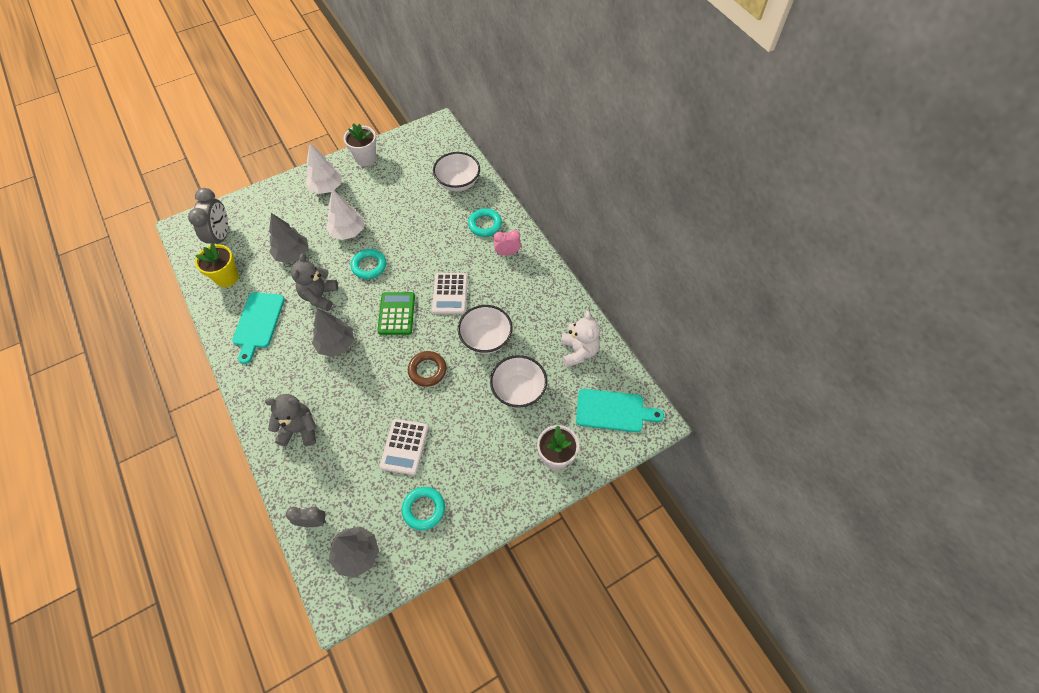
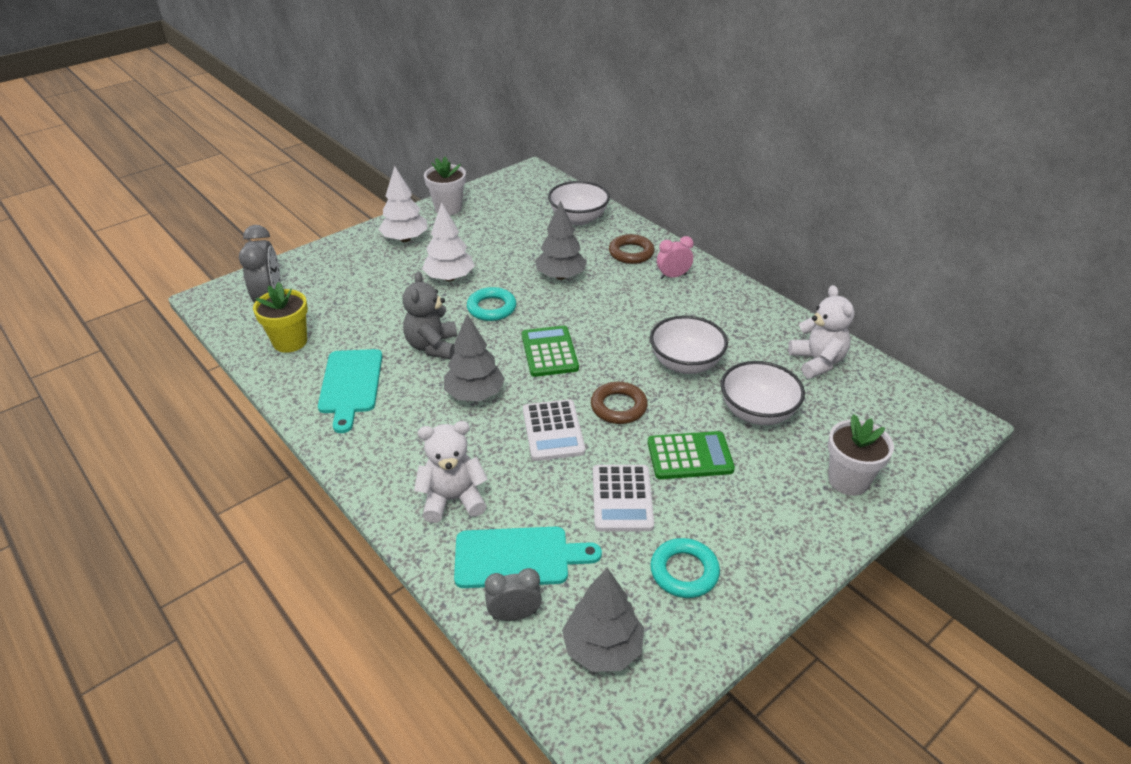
camera: 10 degrees left, 20 degrees down
grey teddy bear [265,394,316,446] -> white teddy bear [414,421,488,523]
grey tree [269,213,309,263] -> grey tree moved to [535,201,587,280]
white calculator [432,273,468,314] -> white calculator moved to [523,399,585,461]
turquoise ring [468,208,502,237] -> brown ring [609,234,654,264]
turquoise cutting board [576,389,664,432] -> turquoise cutting board moved to [454,526,602,588]
none -> green calculator [648,431,735,479]

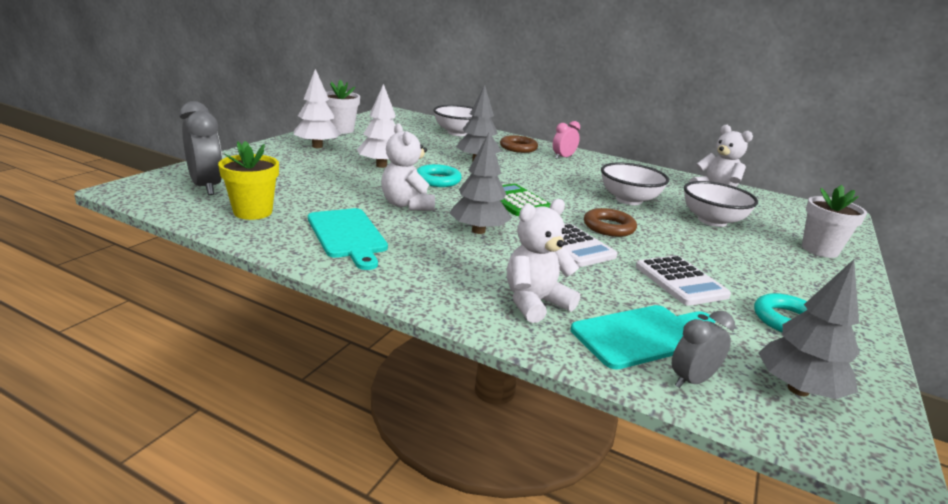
camera: 25 degrees left, 15 degrees down
grey teddy bear [403,272,457,359] -> white teddy bear [381,123,435,211]
green calculator [648,431,735,479] -> none

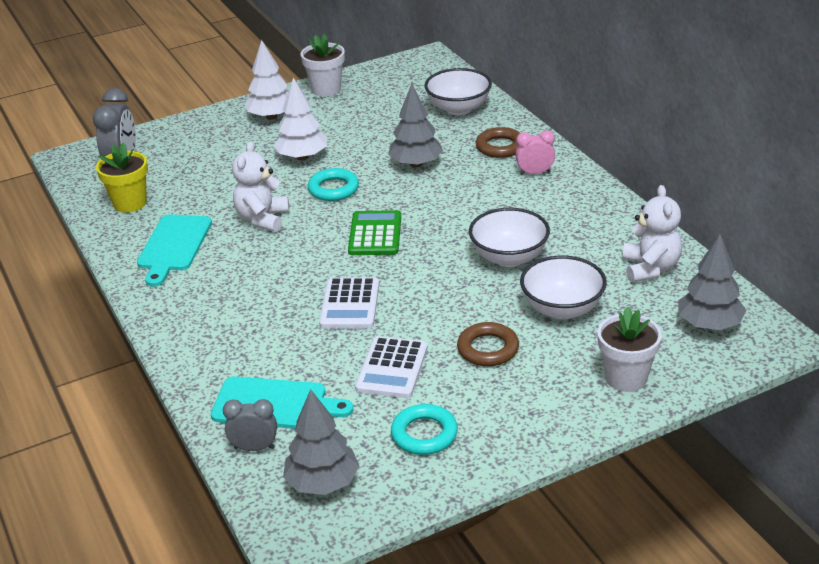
camera: 40 degrees right, 10 degrees up
grey tree [449,133,511,234] -> grey tree moved to [678,234,746,330]
white teddy bear [507,199,580,323] -> none
brown ring [584,208,637,237] -> brown ring moved to [457,322,519,366]

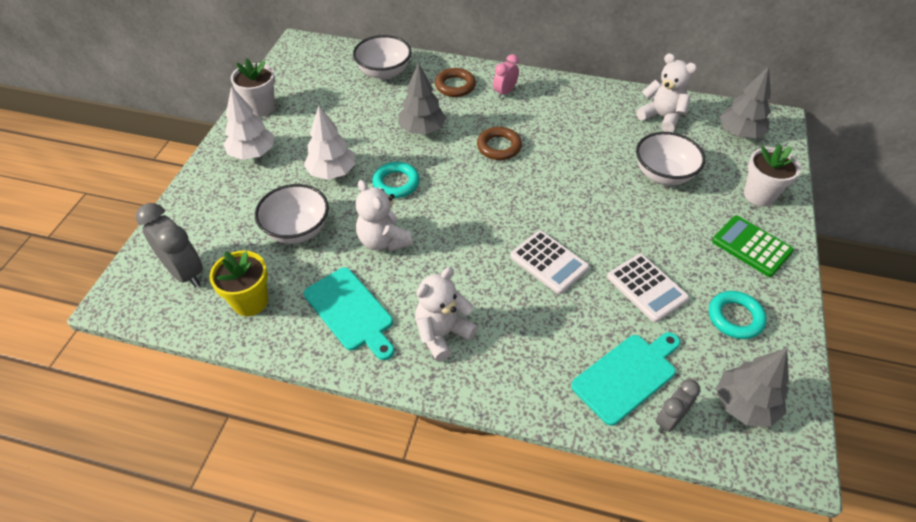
camera: 50 degrees left, 15 degrees up
green calculator [348,210,401,255] -> green calculator moved to [712,216,794,277]
brown ring [457,322,519,366] -> brown ring moved to [477,127,522,160]
white bowl [469,208,550,267] -> white bowl moved to [255,184,329,244]
none -> white teddy bear [415,267,478,361]

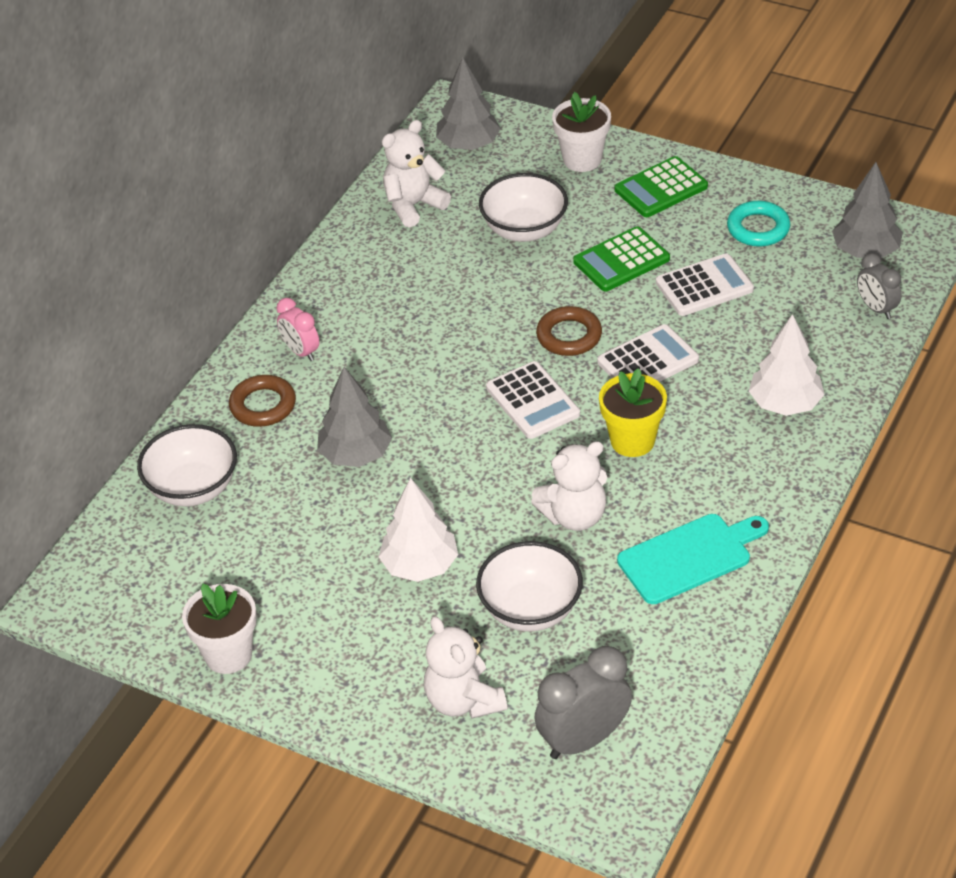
camera: 75 degrees left, 5 degrees down
yellow flower pot [209,250,268,316] -> yellow flower pot moved to [599,368,667,457]
white tree [223,86,274,160] -> white tree moved to [749,314,825,416]
turquoise ring [372,162,420,198] -> none
white teddy bear [415,267,478,361] -> white teddy bear moved to [424,616,507,719]
brown ring [477,127,522,160] -> brown ring moved to [536,306,602,356]
turquoise cutting board [571,332,680,426] -> none
none -> white calculator [486,361,580,439]
none -> green calculator [573,226,670,291]

